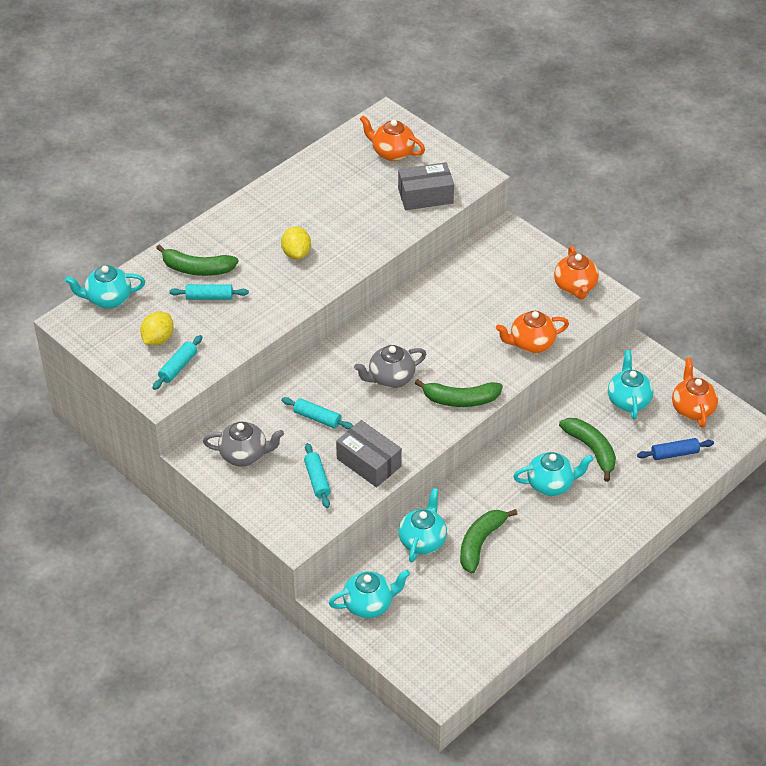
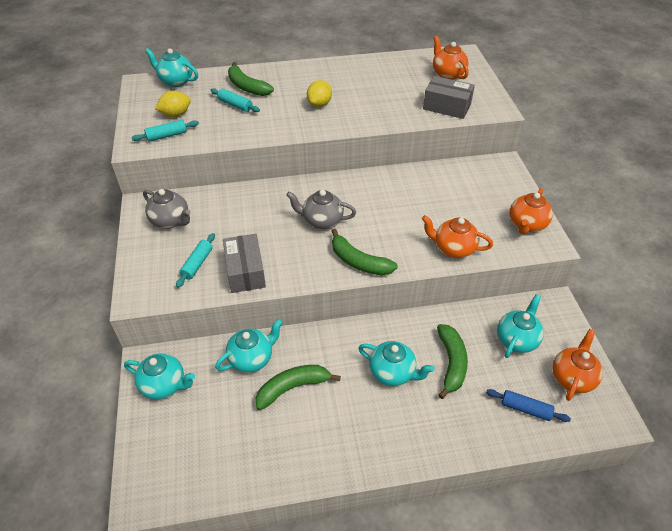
camera: 35 degrees right, 0 degrees up
turquoise rolling pin [281,397,353,430] -> none

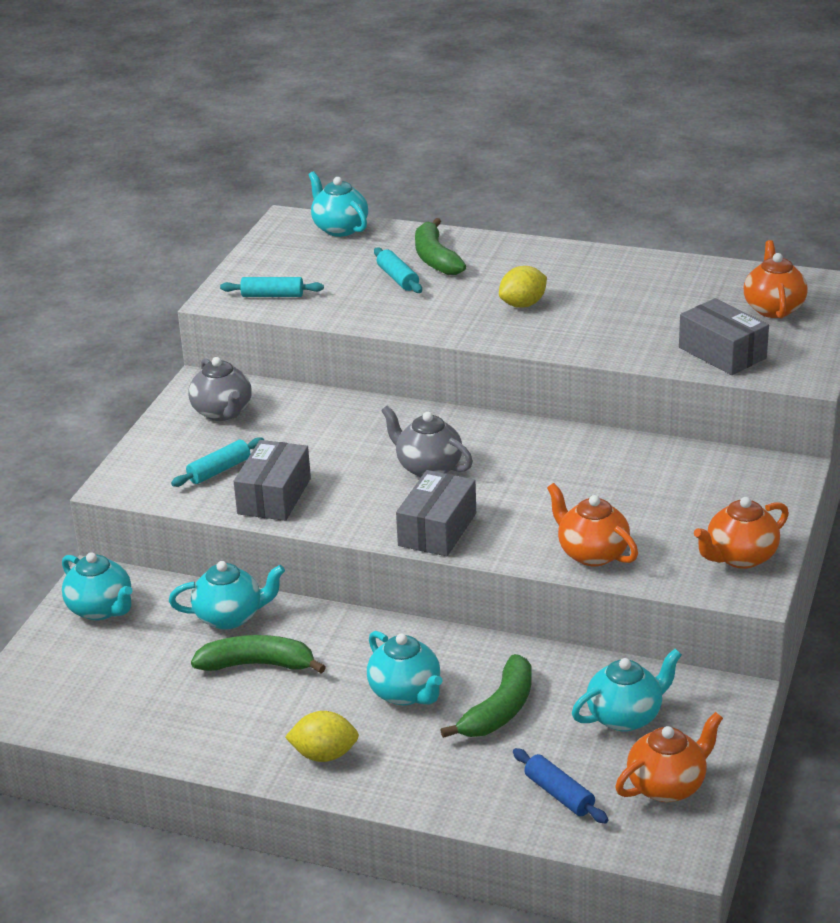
camera: 30 degrees right, 15 degrees down
yellow lemon [155,91,191,117] -> yellow lemon moved to [285,711,359,762]
green banana [332,229,398,275] -> grey box [396,470,476,556]

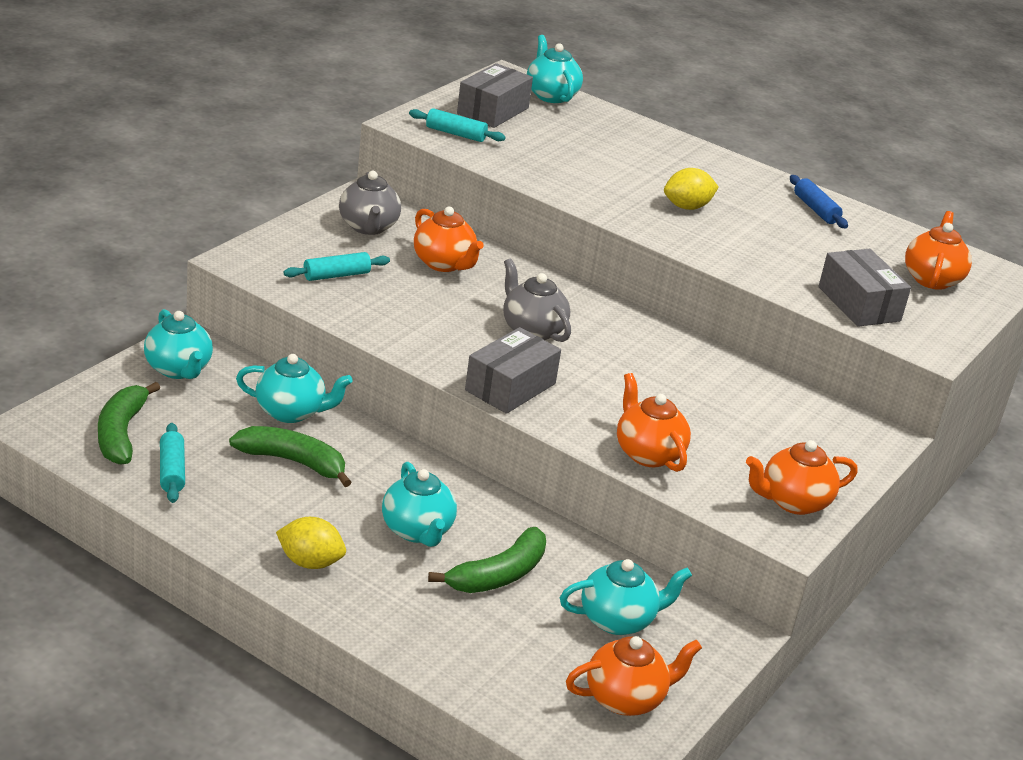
camera: 10 degrees right, 0 degrees up
grey box [233,440,311,521] -> grey box moved to [457,63,533,128]
turquoise rolling pin [374,247,422,293] -> turquoise rolling pin moved to [160,423,185,503]
green banana [415,218,466,275] -> green banana moved to [98,382,160,465]
blue rolling pin [513,748,608,824] -> blue rolling pin moved to [790,175,848,228]
none -> orange teapot [414,207,484,272]

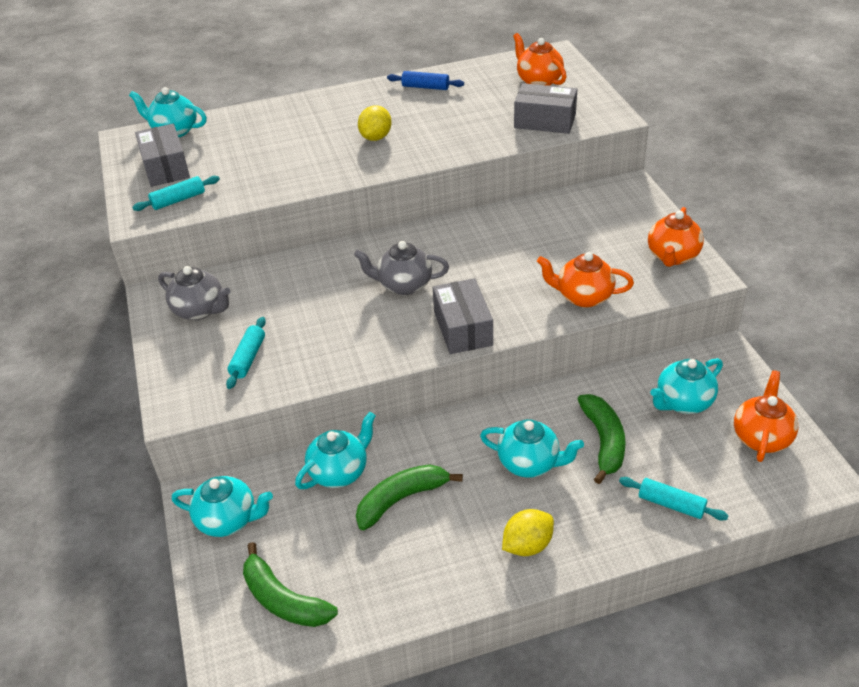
camera: 45 degrees left, 10 degrees up
turquoise rolling pin [160,423,185,503] -> turquoise rolling pin moved to [619,477,729,521]
orange teapot [414,207,484,272] -> none
turquoise teapot [560,559,692,635] -> turquoise teapot turned 150 degrees counterclockwise [650,358,723,414]

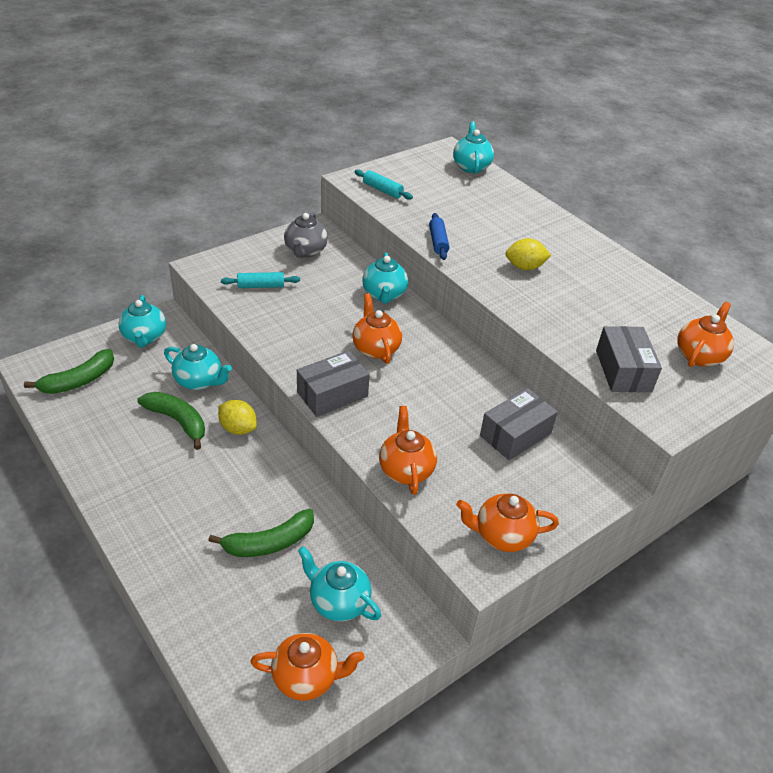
camera: 65 degrees right, 0 degrees up
grey box [135,124,190,187] -> grey box moved to [480,388,558,460]
green banana [243,542,338,627] -> green banana turned 150 degrees counterclockwise [24,349,114,394]
grey teapot [354,241,449,295] -> orange teapot [352,294,402,364]
blue rolling pin [387,71,464,90] -> blue rolling pin moved to [429,213,449,260]
turquoise teapot [480,419,584,478] -> turquoise teapot moved to [362,252,408,304]
yellow lemon [502,509,554,556] -> yellow lemon moved to [218,400,257,435]
turquoise rolling pin [619,477,729,521] -> none

